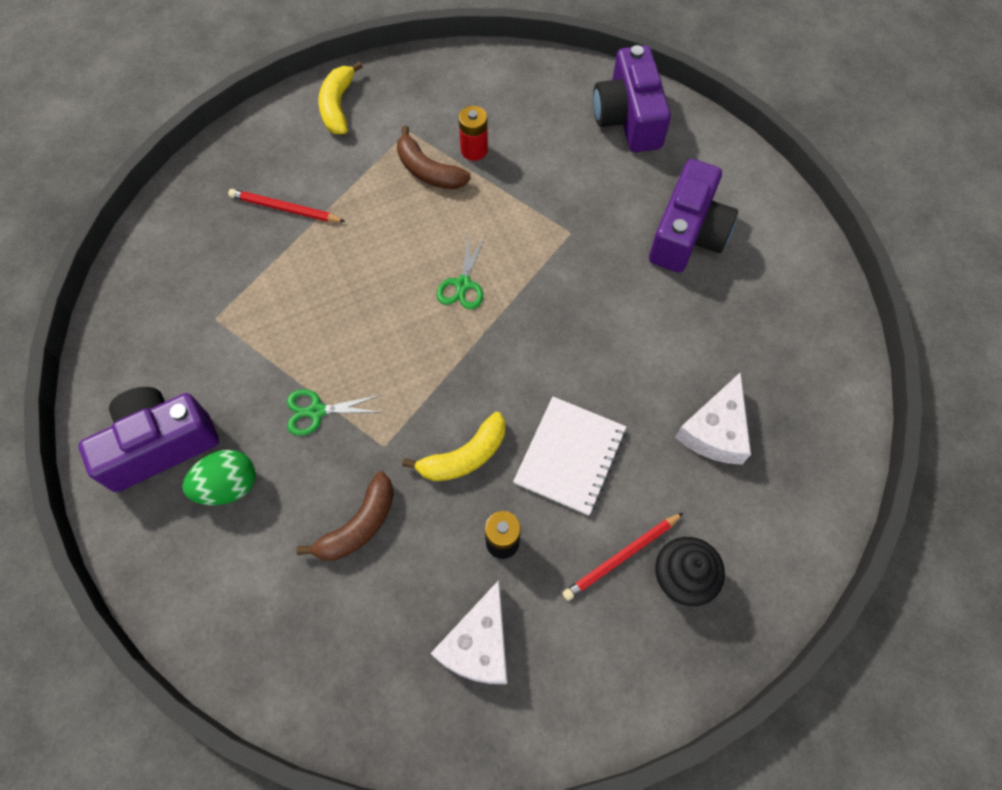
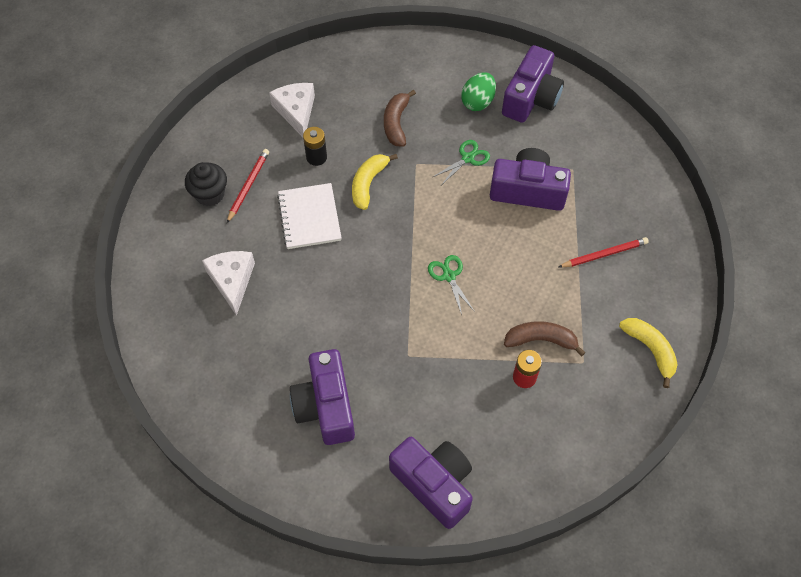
camera: 145 degrees right, 5 degrees down
none -> purple camera [490,148,571,211]

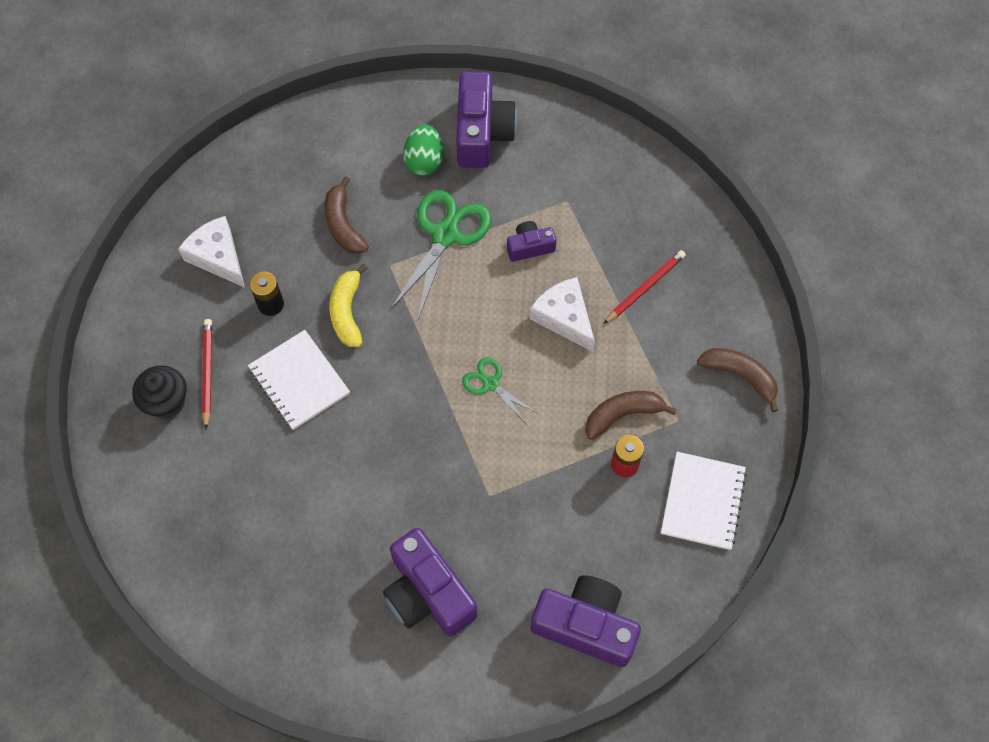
camera: 25 degrees left, 5 degrees up
white cheese [202,251,255,316] -> white cheese moved to [530,277,595,352]
green scissors [433,140,490,184] -> green scissors [390,190,491,319], size x1.86
purple camera [490,148,571,211] -> purple camera [507,221,556,262], size x0.53
yellow banana [619,318,678,388] -> brown banana [697,348,778,412]
none -> white notebook [661,452,747,550]

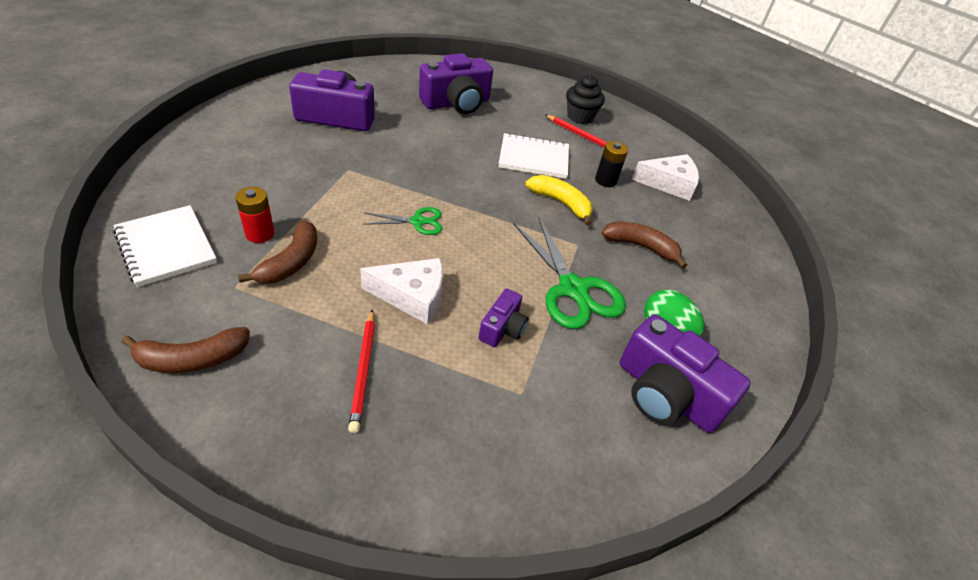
camera: 125 degrees right, 20 degrees down
purple camera [531,575,641,667] -> purple camera moved to [419,53,493,114]

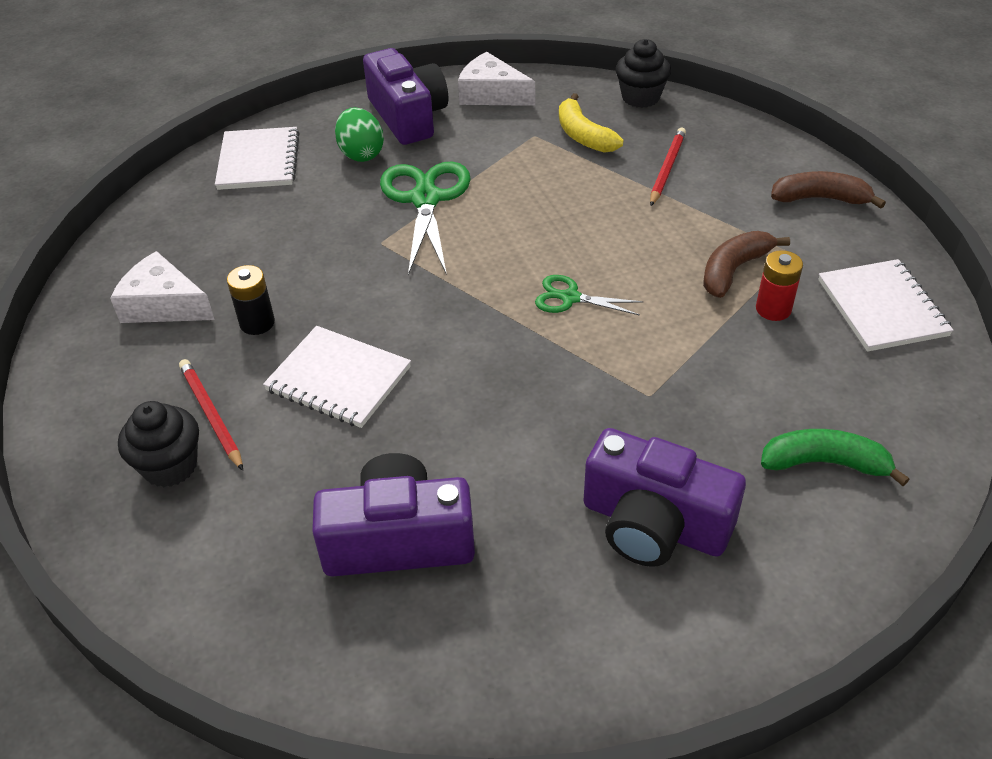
camera: 150 degrees left, 0 degrees up
white cheese [360,258,443,325] -> white cheese moved to [458,52,535,106]
purple camera [478,289,529,347] -> none
yellow banana [525,175,593,226] -> yellow banana moved to [559,93,623,153]
brown banana [602,222,687,268] -> none
none -> white notebook [215,127,300,190]
none -> black cupcake [616,39,671,108]
none -> green banana [761,429,910,486]

